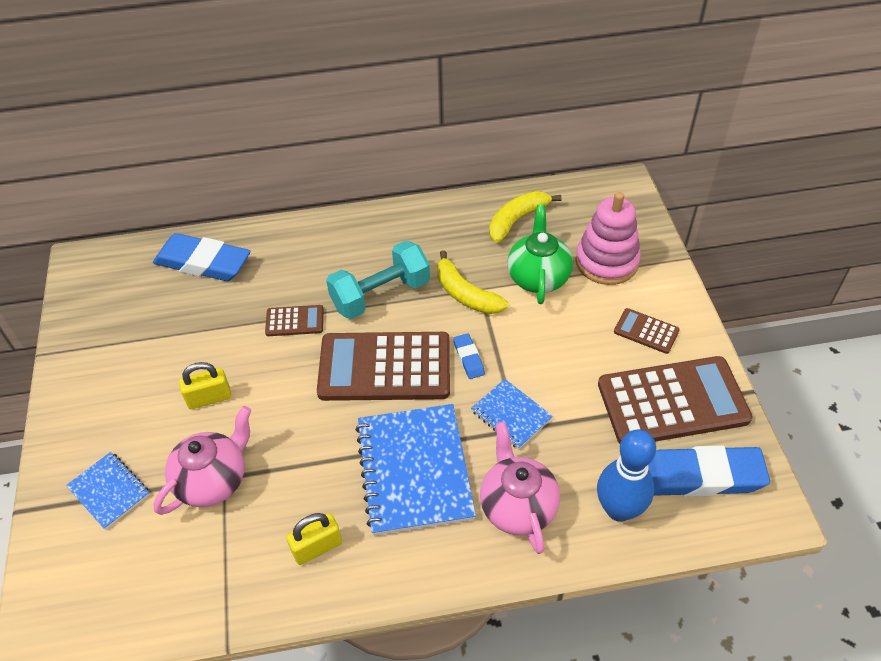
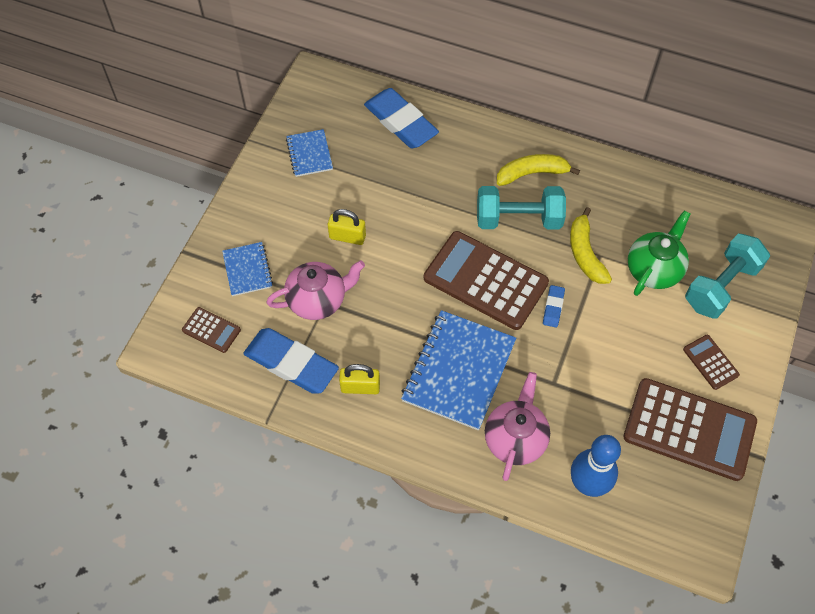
camera: 30 degrees right, 10 degrees up
brown calculator [265,305,324,336] -> brown calculator moved to [182,307,241,353]
blue notebook [471,379,553,449] -> blue notebook moved to [286,129,333,177]
yellow banana [489,191,562,243] -> yellow banana moved to [497,154,580,186]
pink stacking toy [575,192,641,285] -> turquoise dumbbell [685,234,770,319]
blue eraser [648,445,770,497] -> blue eraser moved to [243,328,339,394]

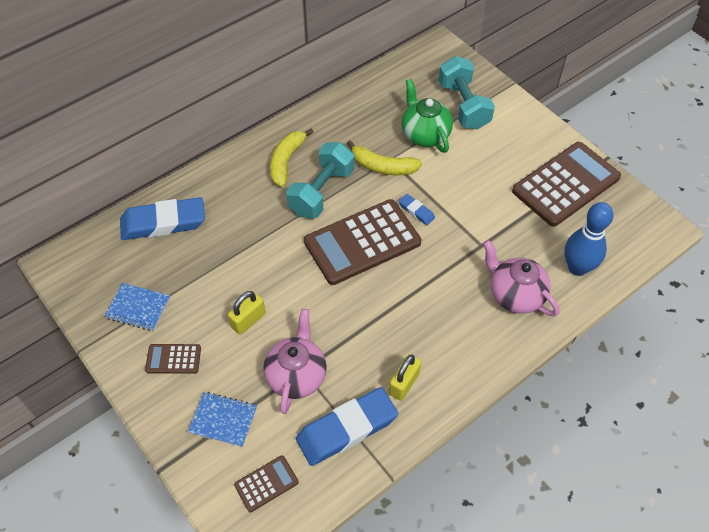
camera: 60 degrees left, 5 degrees down
blue notebook [401,310,516,430] -> none
brown calculator [683,335,740,390] -> brown calculator moved to [145,344,201,374]

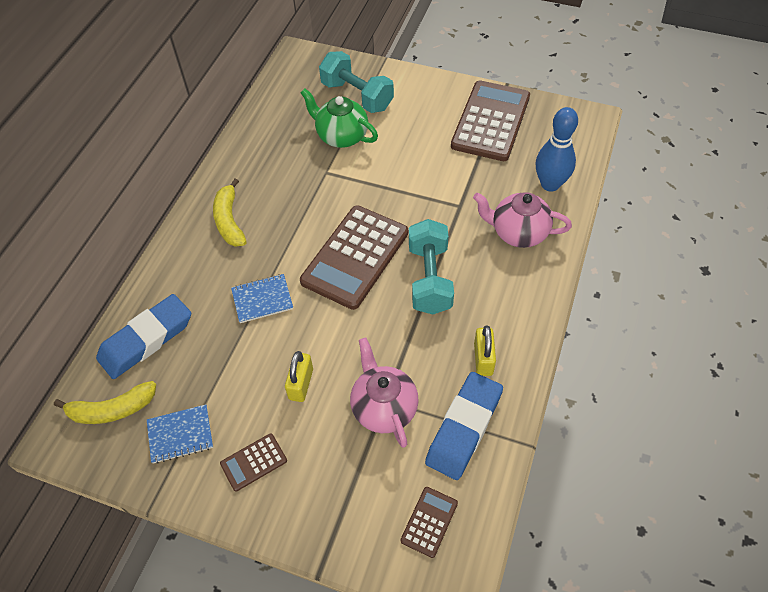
camera: 30 degrees left, 0 degrees up
blue notebook [188,392,257,447] -> blue notebook moved to [231,274,293,323]
turquoise dumbbell [286,142,354,218] -> turquoise dumbbell moved to [409,219,454,314]
yellow banana [347,140,422,175] -> yellow banana moved to [54,381,156,424]
blue eraser [399,194,435,225] -> none

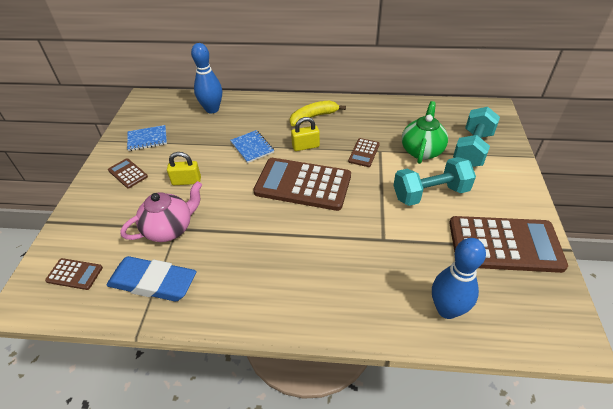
camera: 75 degrees right, 10 degrees down
yellow banana [54,381,156,424] -> none
blue eraser [96,294,191,379] -> blue bowling pin [191,43,222,113]
blue notebook [147,404,213,464] -> blue notebook turned 75 degrees counterclockwise [127,125,167,151]
turquoise dumbbell [409,219,454,314] -> turquoise dumbbell moved to [393,157,476,206]
pink teapot [473,192,572,248] -> none
yellow padlock [474,325,496,376] -> yellow padlock moved to [291,117,320,151]
none -> brown calculator [348,138,380,167]

